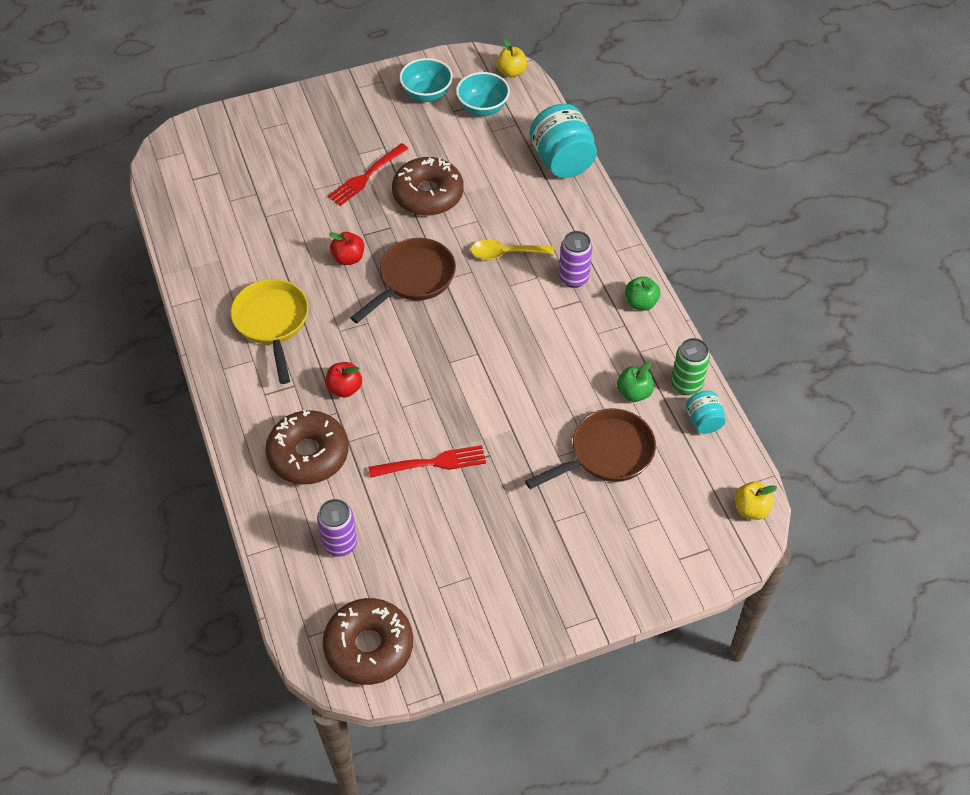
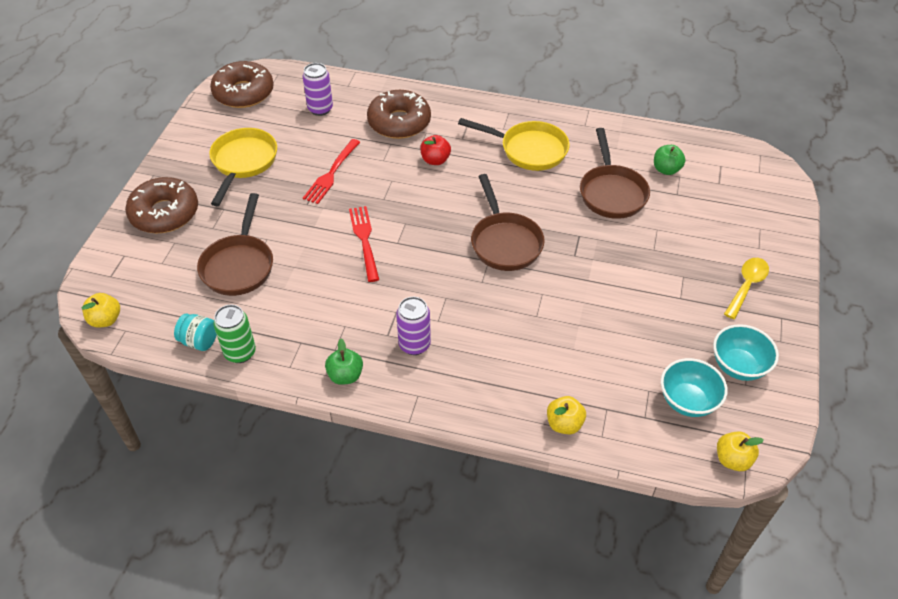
camera: 125 degrees right, 5 degrees down
red fork [328,143,409,206] -> red fork moved to [349,206,379,282]
red apple [329,232,364,265] -> none
brown donut [392,157,464,216] -> brown donut moved to [125,177,198,233]
yellow spoon [471,239,554,260] -> yellow spoon moved to [724,258,769,319]
turquoise jar [530,104,597,178] -> yellow apple [547,396,586,434]
green apple [617,361,654,402] -> green apple moved to [654,145,685,175]
none -> yellow pan [209,128,277,206]
none -> brown pan [580,128,650,219]

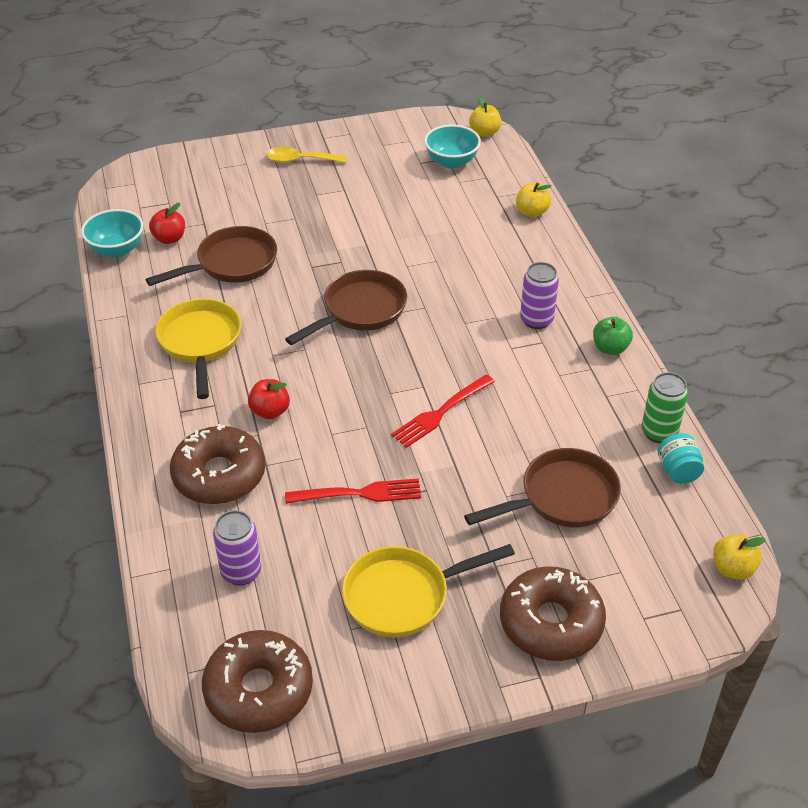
camera: 120 degrees left, 5 degrees down
green apple [654,145,685,175] -> red apple [149,203,185,244]
turquoise bowl [713,324,779,381] -> turquoise bowl moved to [81,209,144,258]

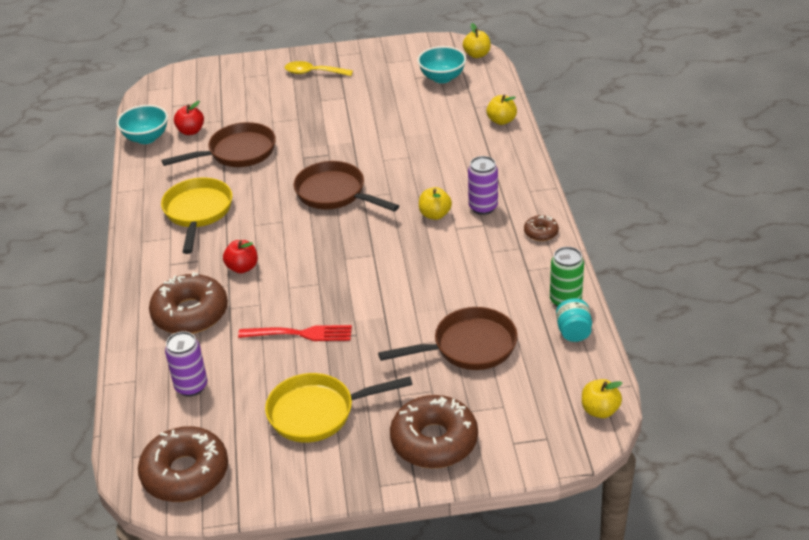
camera: 10 degrees right, 5 degrees down
brown pan [285,270,407,345] -> brown pan turned 105 degrees counterclockwise [293,161,399,212]
red fork [391,375,495,448] -> none
green apple [593,317,633,355] -> brown donut [524,215,559,241]
none -> yellow apple [419,187,452,220]

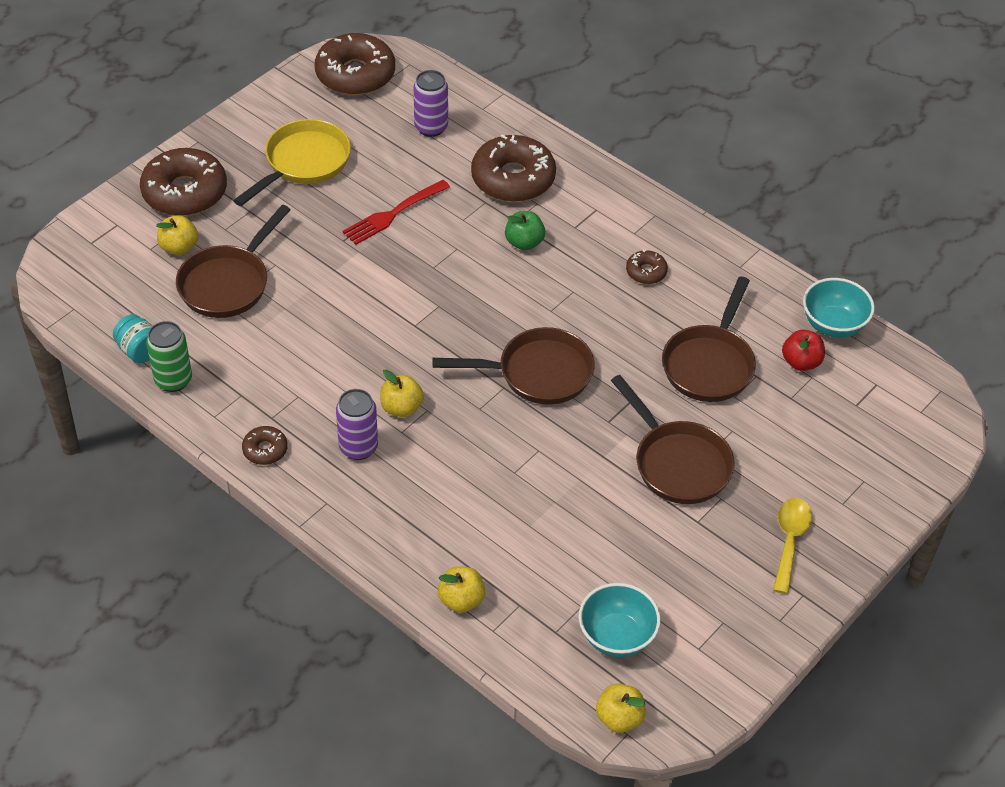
camera: 135 degrees right, 10 degrees up
yellow pan [161,178,232,254] -> brown donut [626,250,668,284]
red apple [223,240,258,273] -> green apple [505,211,545,250]
yellow spoon [285,61,353,76] -> yellow spoon turned 45 degrees counterclockwise [773,498,812,594]
yellow apple [582,379,622,418] -> yellow apple moved to [156,215,198,255]
none -> brown pan [611,375,735,504]

